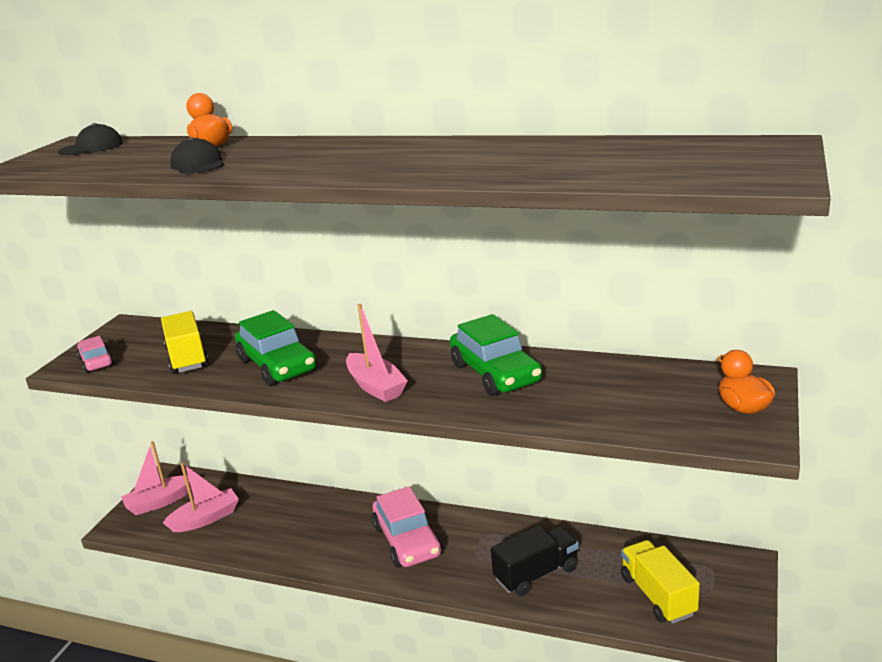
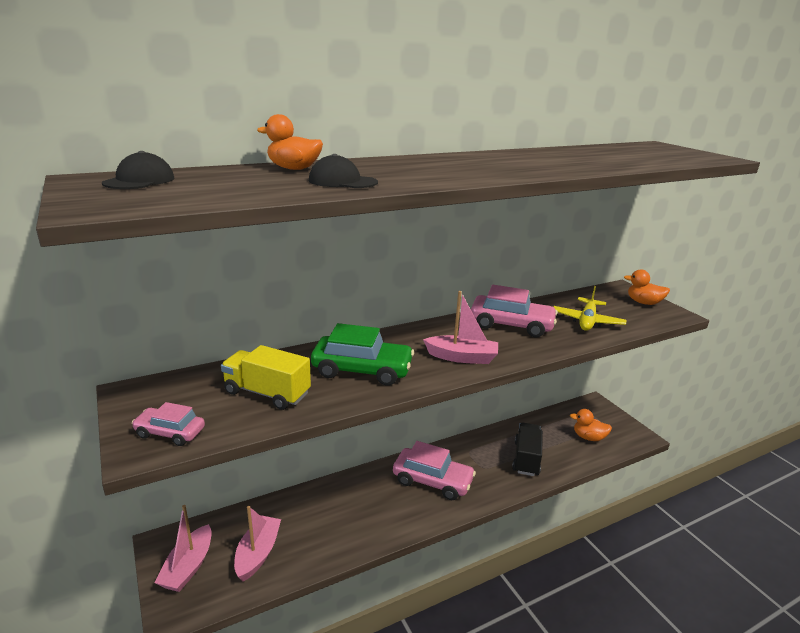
camera: 50 degrees left, 0 degrees up
green car [450,314,542,396] -> pink car [471,285,558,337]
yellow truck [621,540,700,624] -> orange duck [570,409,612,441]
none -> yellow plane [553,286,626,331]

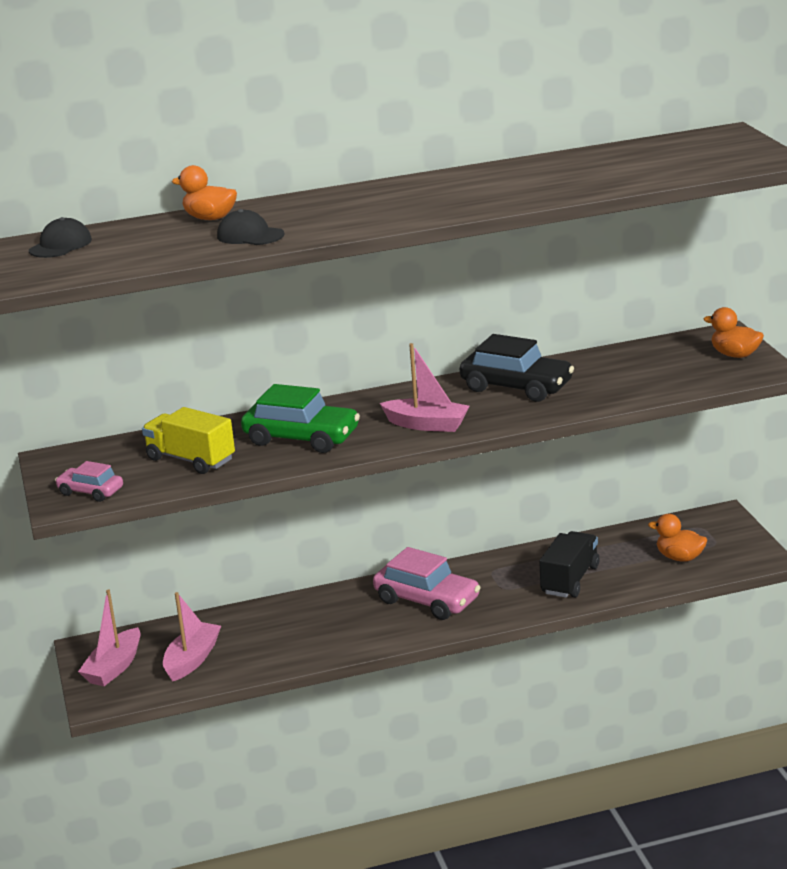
camera: 15 degrees right, 0 degrees up
pink car [471,285,558,337] -> black car [460,334,574,402]
yellow plane [553,286,626,331] -> none

